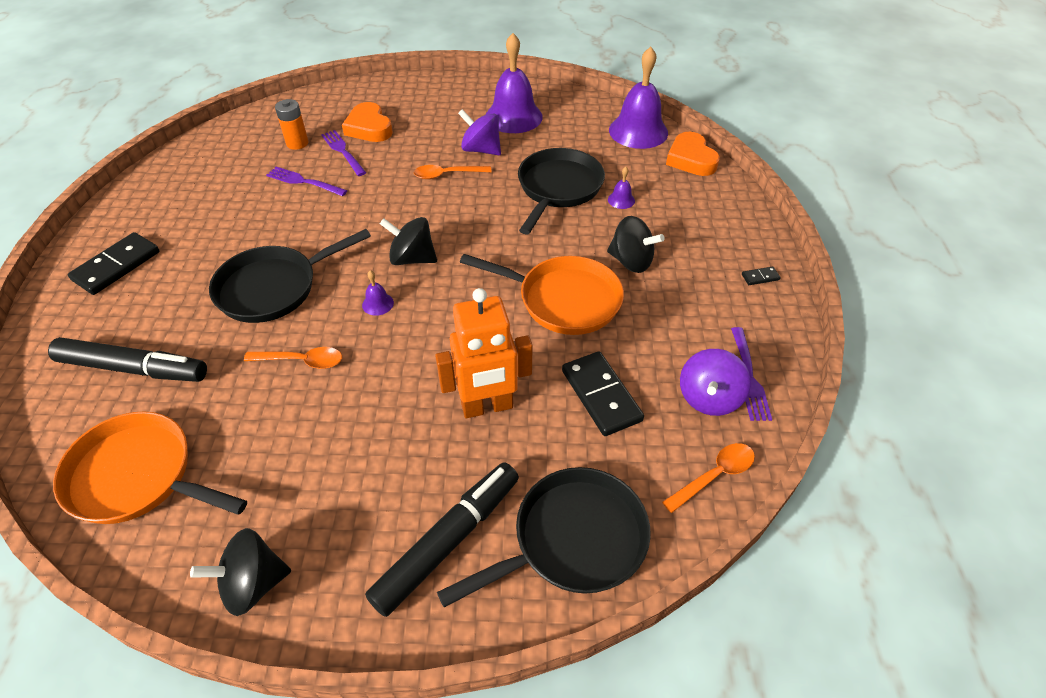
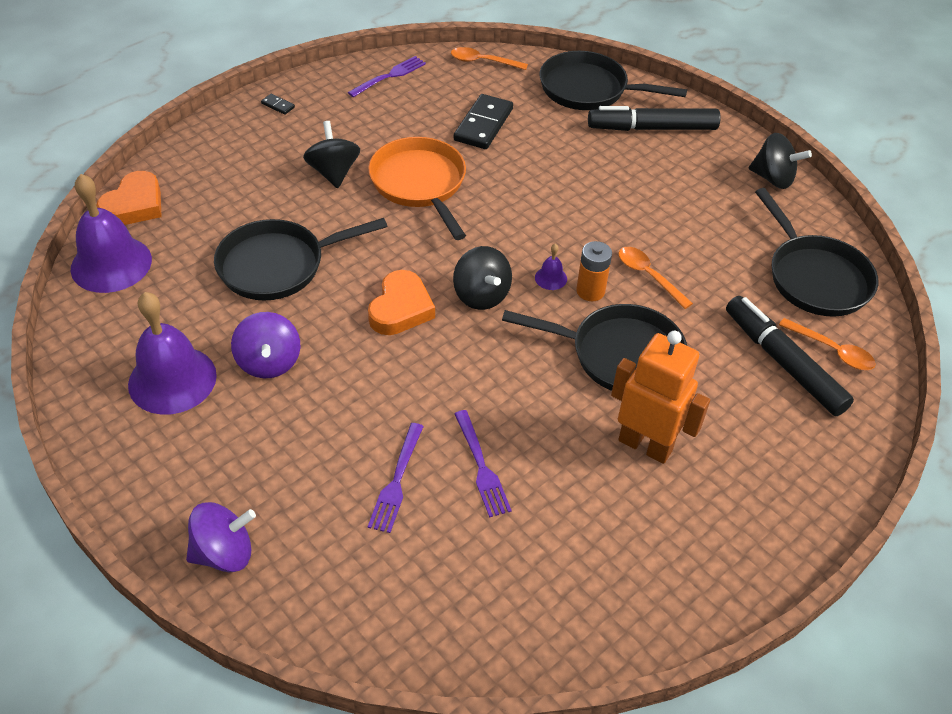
camera: 135 degrees left, 0 degrees up
orange pan [53,411,247,524] -> black pan [755,188,878,317]
black domino [68,232,159,295] -> none
orange battery [275,99,308,150] -> orange battery moved to [576,241,612,301]
orange heart [342,102,393,142] -> orange heart moved to [368,270,435,335]
orange spoon [414,165,491,179] -> orange spoon moved to [779,318,876,370]
orange robot [435,288,533,418] -> orange robot moved to [611,331,710,464]
purple bell [608,167,635,209] -> none
purple spinning top [680,349,751,416] -> purple spinning top moved to [186,502,256,572]

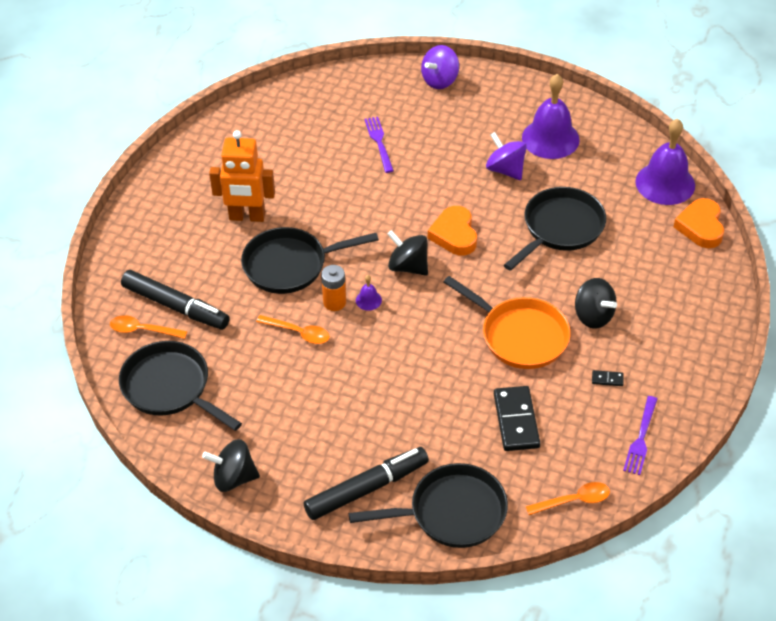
camera: 155 degrees right, 0 degrees up
black domino [261,94,295,115] -> black domino moved to [592,370,624,386]
purple fork [454,410,512,518] -> none

